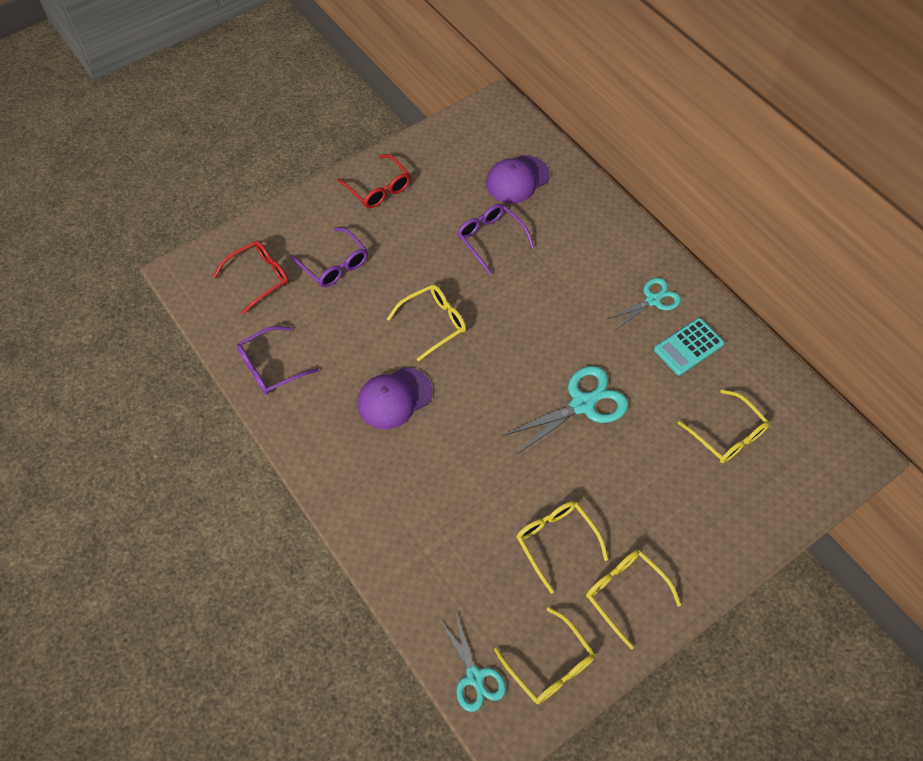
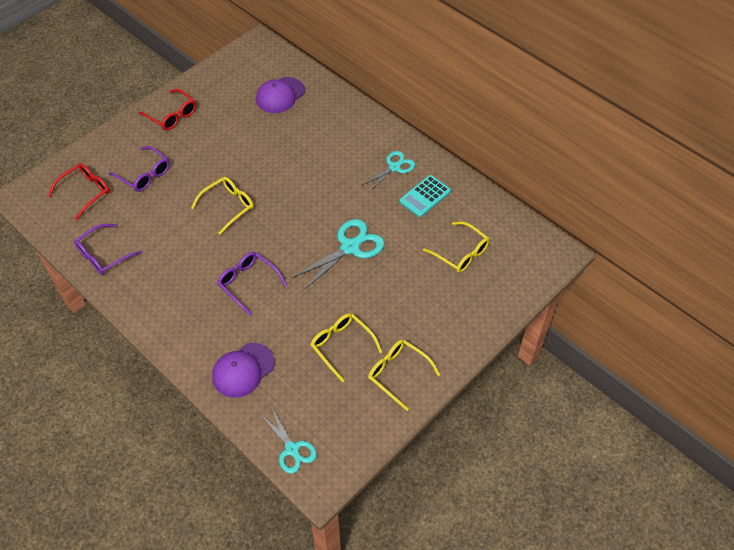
camera: 10 degrees left, 5 degrees down
purple cap [357,367,433,429] -> purple cap moved to [212,343,275,398]
purple glasses [457,204,535,275] -> purple glasses moved to [217,252,287,316]
yellow glasses [494,607,595,704] -> none

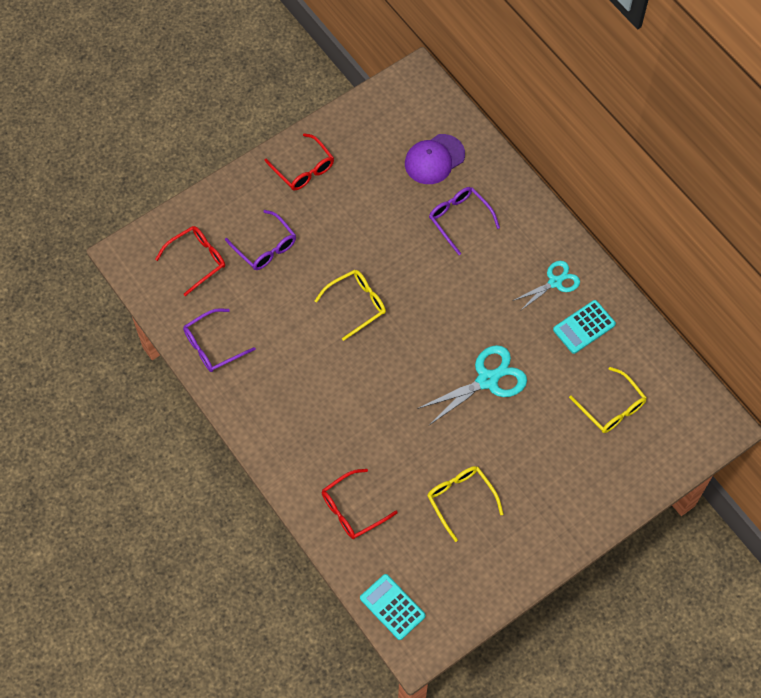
camera: 10 degrees right, 10 degrees up
purple cap [212,343,275,398] -> red glasses [322,469,398,539]
purple glasses [217,252,287,316] -> purple glasses moved to [429,187,500,255]
turquoise scissors [260,408,317,474] -> turquoise calculator [360,574,426,640]
yellow glasses [368,340,440,411] -> none

